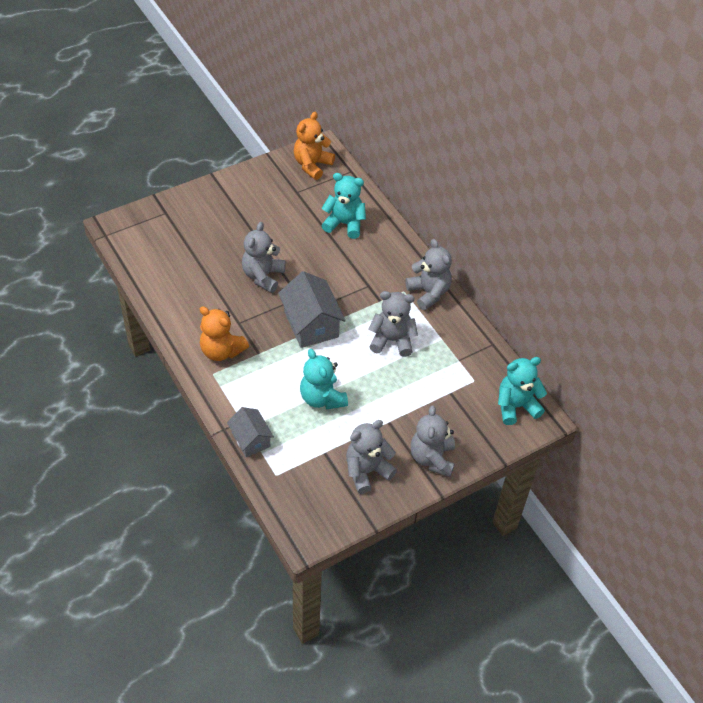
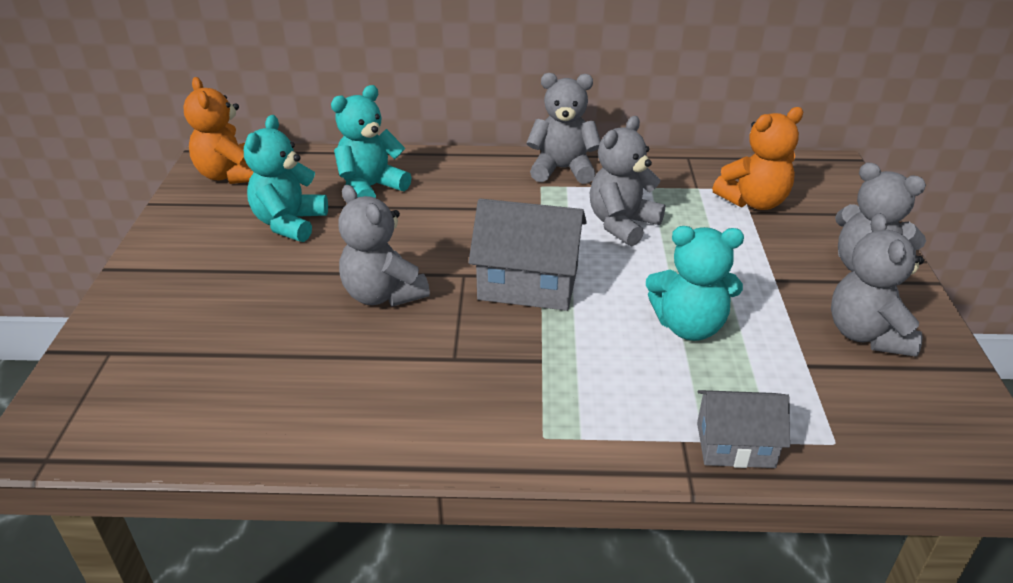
camera: 55 degrees left, 15 degrees down
orange teddy bear [200,306,249,361] -> orange teddy bear moved to [712,107,803,210]
turquoise teddy bear [498,357,547,425] -> turquoise teddy bear moved to [244,115,328,242]

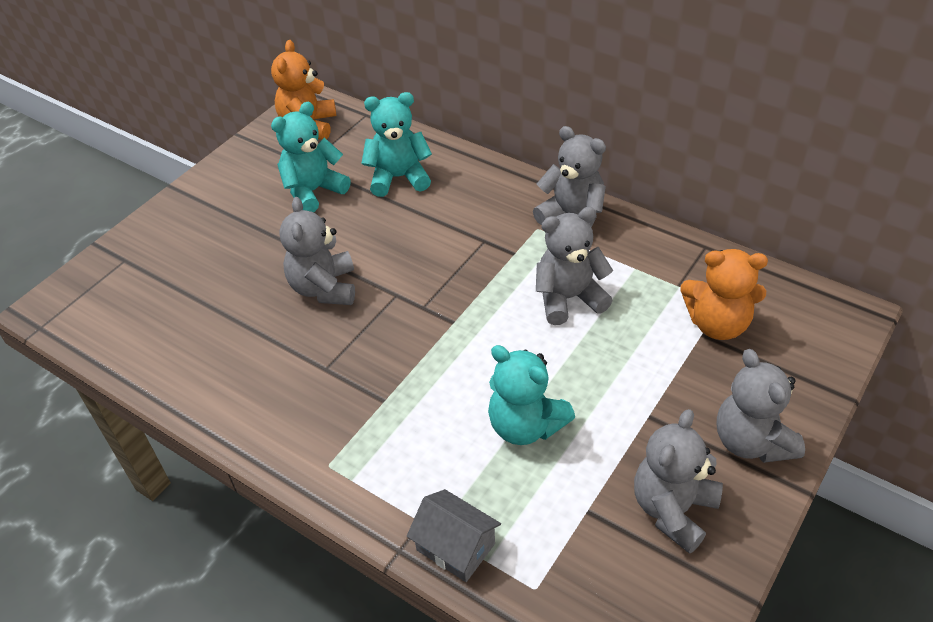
camera: 35 degrees right, 10 degrees up
grey house [469,199,587,311] -> none

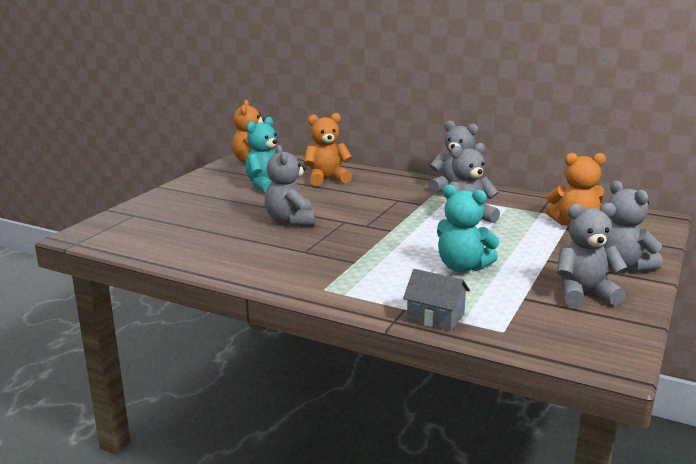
camera: 10 degrees left, 25 degrees down
turquoise teddy bear [362,92,432,197] -> orange teddy bear [304,113,352,186]
grey teddy bear [634,409,723,554] -> grey teddy bear turned 60 degrees clockwise [557,203,628,308]

